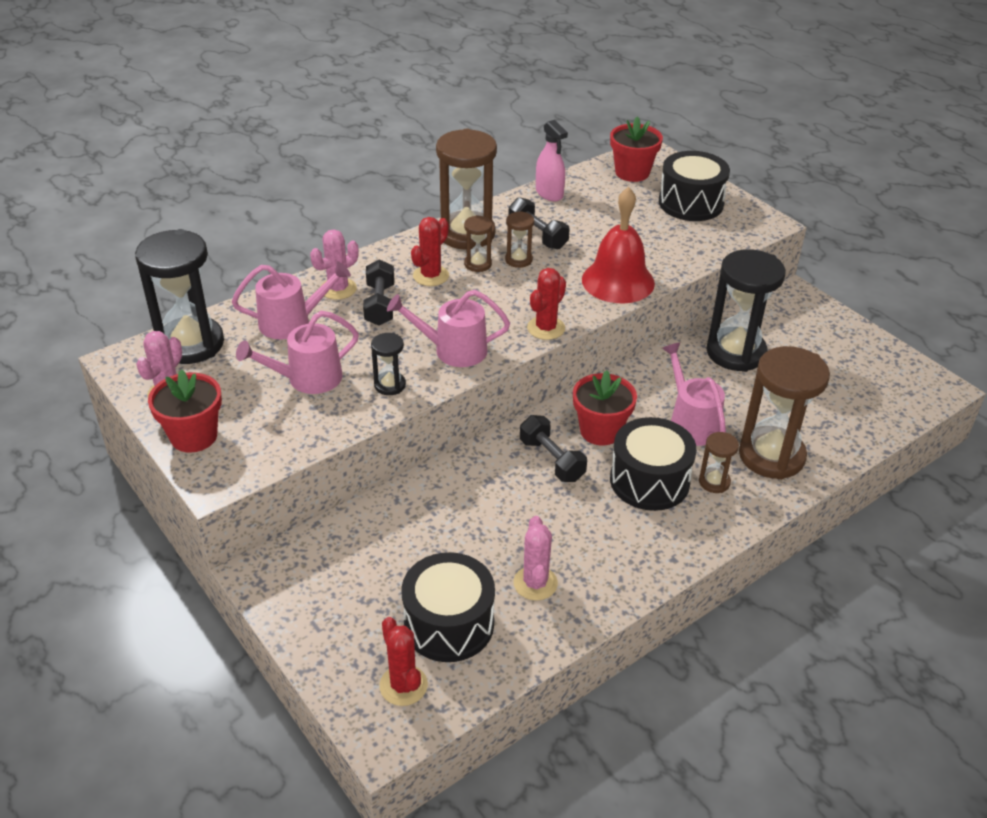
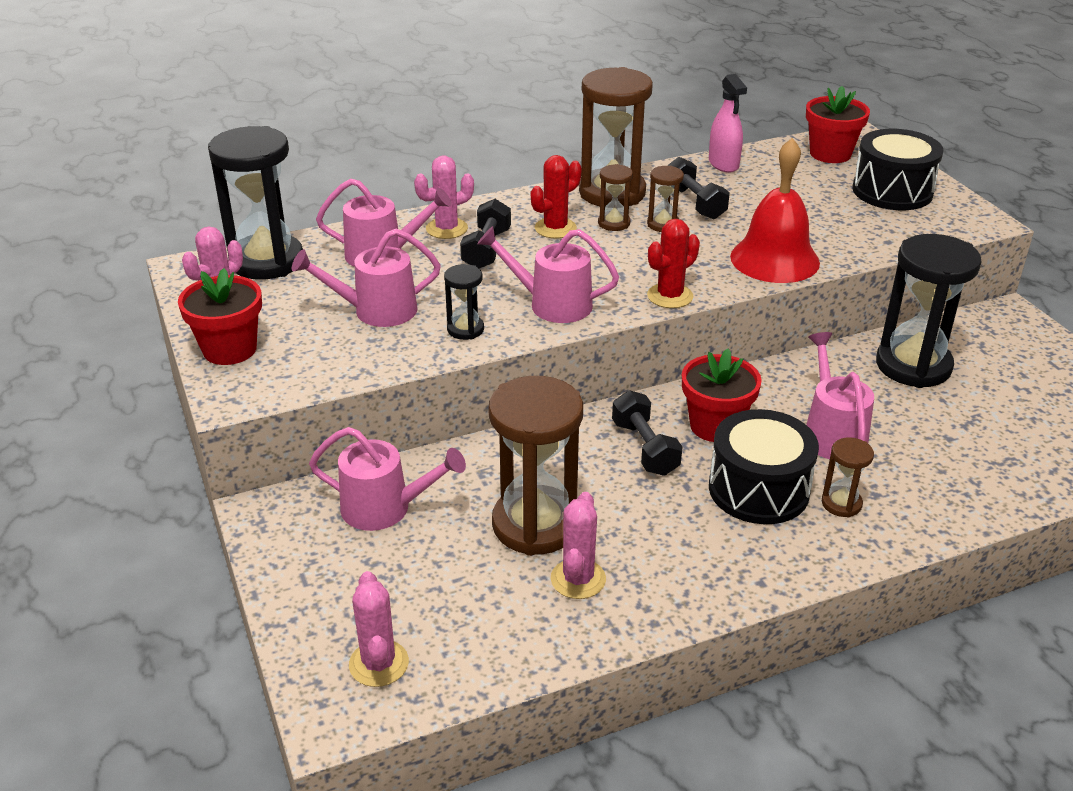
camera: 15 degrees right, 5 degrees down
red cactus [379,617,428,706] -> pink cactus [349,571,409,687]
black drum [402,552,495,662] -> none
brown hourglass [739,346,830,480] -> brown hourglass moved to [488,376,583,556]
none -> pink watering can [309,427,466,531]

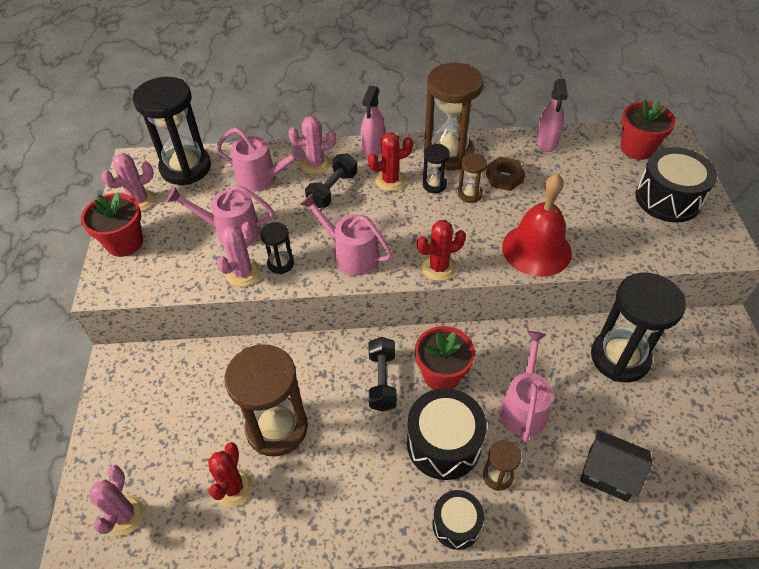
camera: 20 degrees right, 15 degrees up
pink watering can [309,427,466,531] -> none
pink cactus [551,492,606,599] -> pink cactus moved to [217,222,260,287]
brown hourglass [598,164,633,231] -> black hourglass [423,144,450,193]
black dumbbell [667,157,730,219] -> brown nut [486,157,525,191]
none -> red cactus [208,442,253,507]
none -> pink spray bottle [361,86,385,158]
none -> black drum [432,490,484,550]
none -> black house [580,429,652,502]

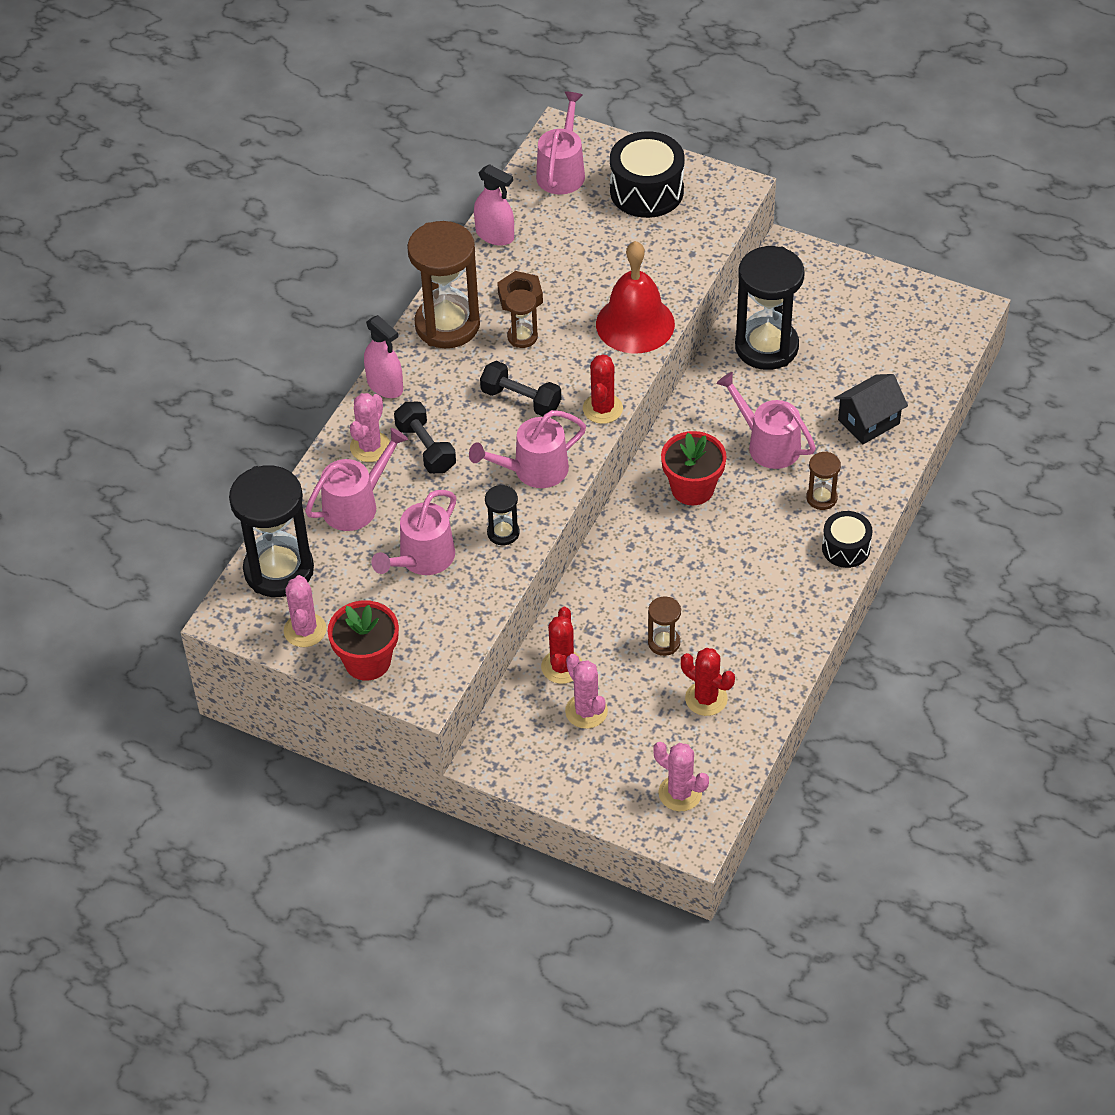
camera: 60 degrees left, 0 degrees up
pink cactus [217,222,260,287] -> pink cactus moved to [565,654,608,729]
brown hourglass [224,344,308,457] -> brown hourglass [648,596,681,656], size x0.46
red cactus [368,133,413,191] -> red cactus moved to [541,607,582,684]
black dumbbell [369,337,397,411] -> black dumbbell moved to [480,361,561,416]
black drum [407,388,487,480] -> none
black hourglass [423,144,450,193] -> none
red flower pot [621,99,676,160] -> pink watering can [536,92,585,195]

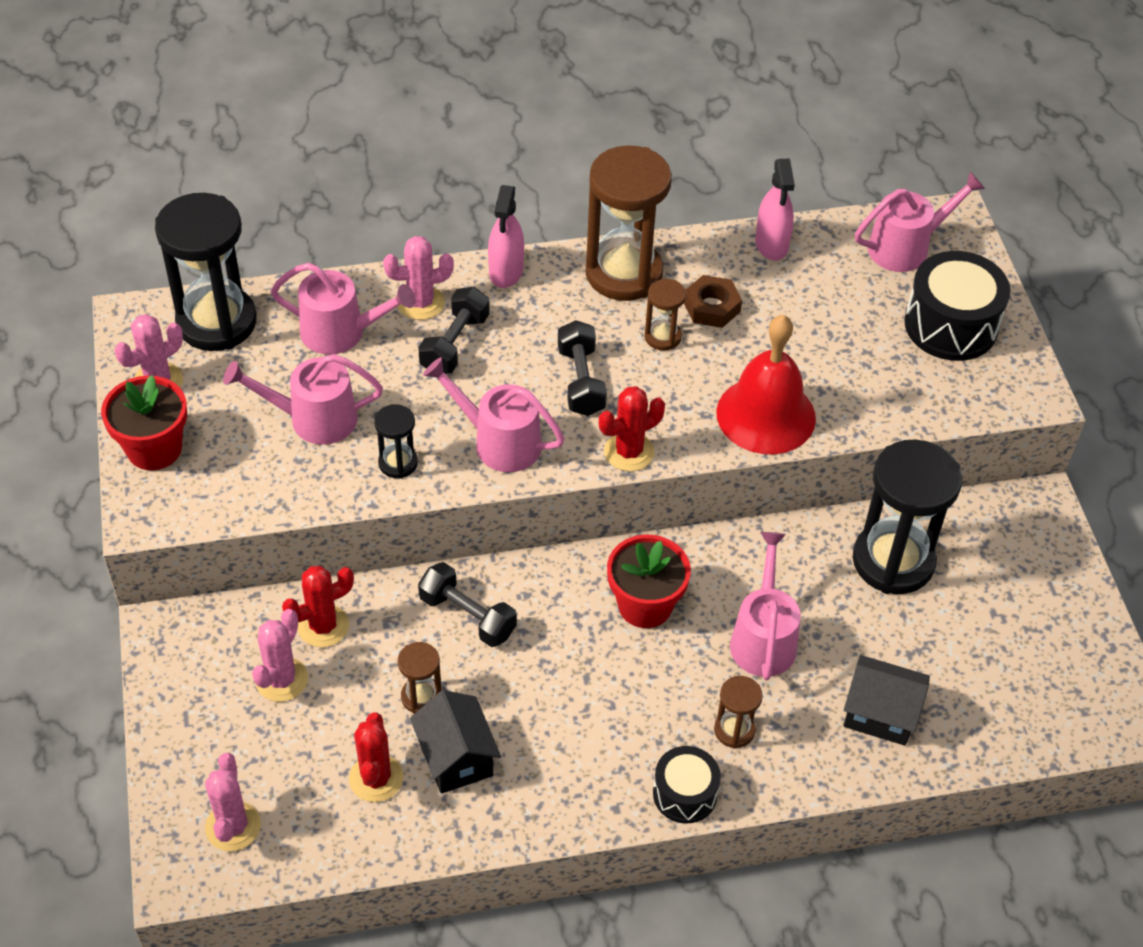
camera: 50 degrees right, 0 degrees up
none -> black house [410,690,501,794]
none -> black dumbbell [418,562,517,647]

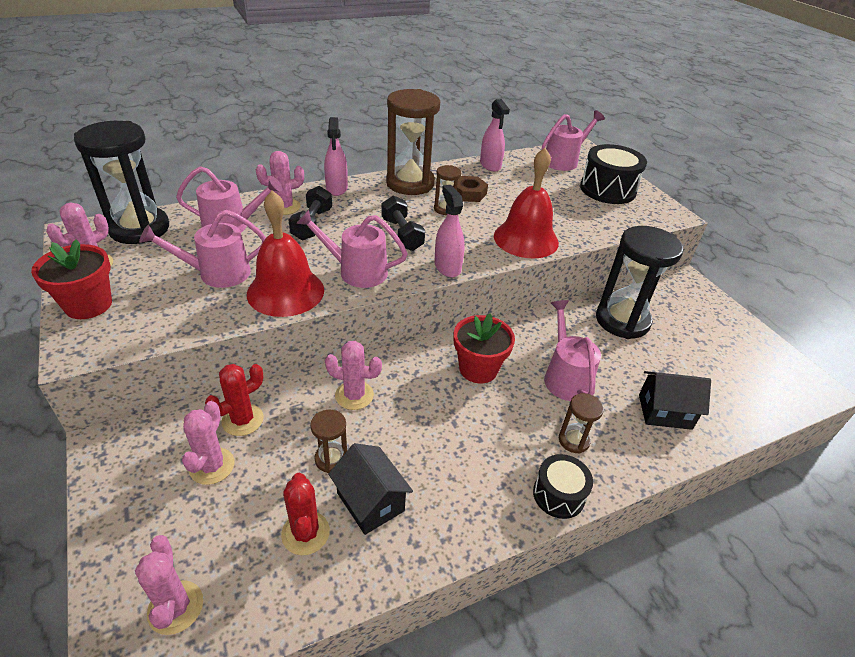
camera: 15 degrees left, 10 degrees down
black hourglass [374,404,418,479] -> red bell [247,191,324,317]
black dumbbell [418,562,517,647] -> pink cactus [325,341,382,410]
red cactus [599,386,665,471] -> pink spray bottle [434,185,465,277]

